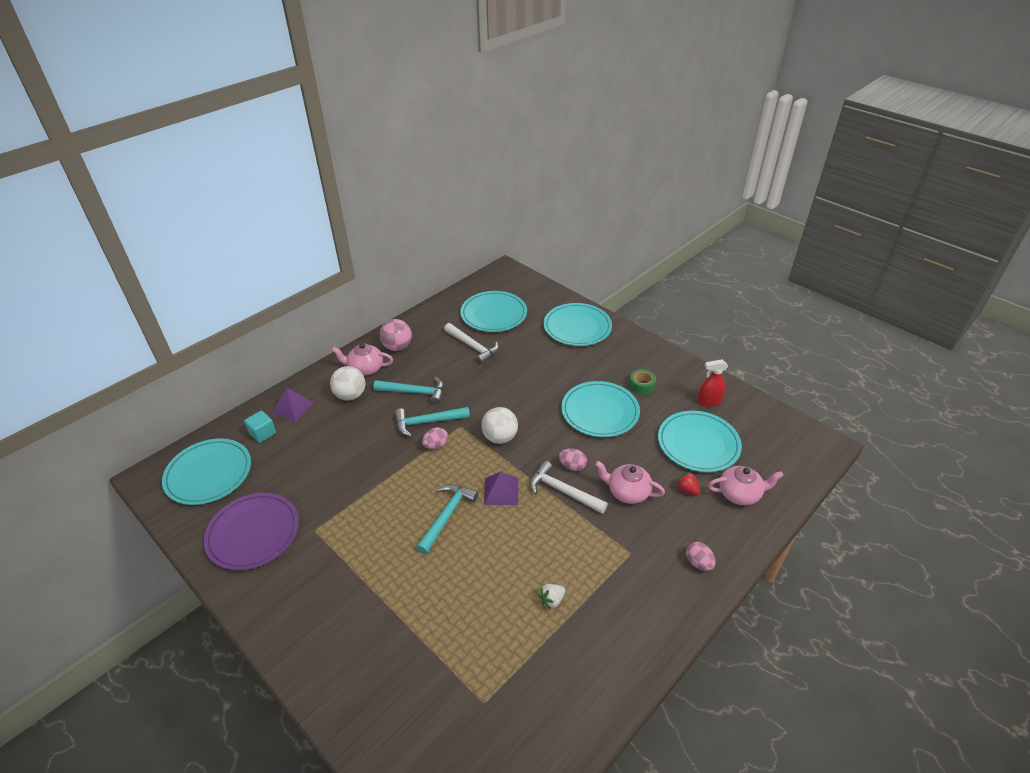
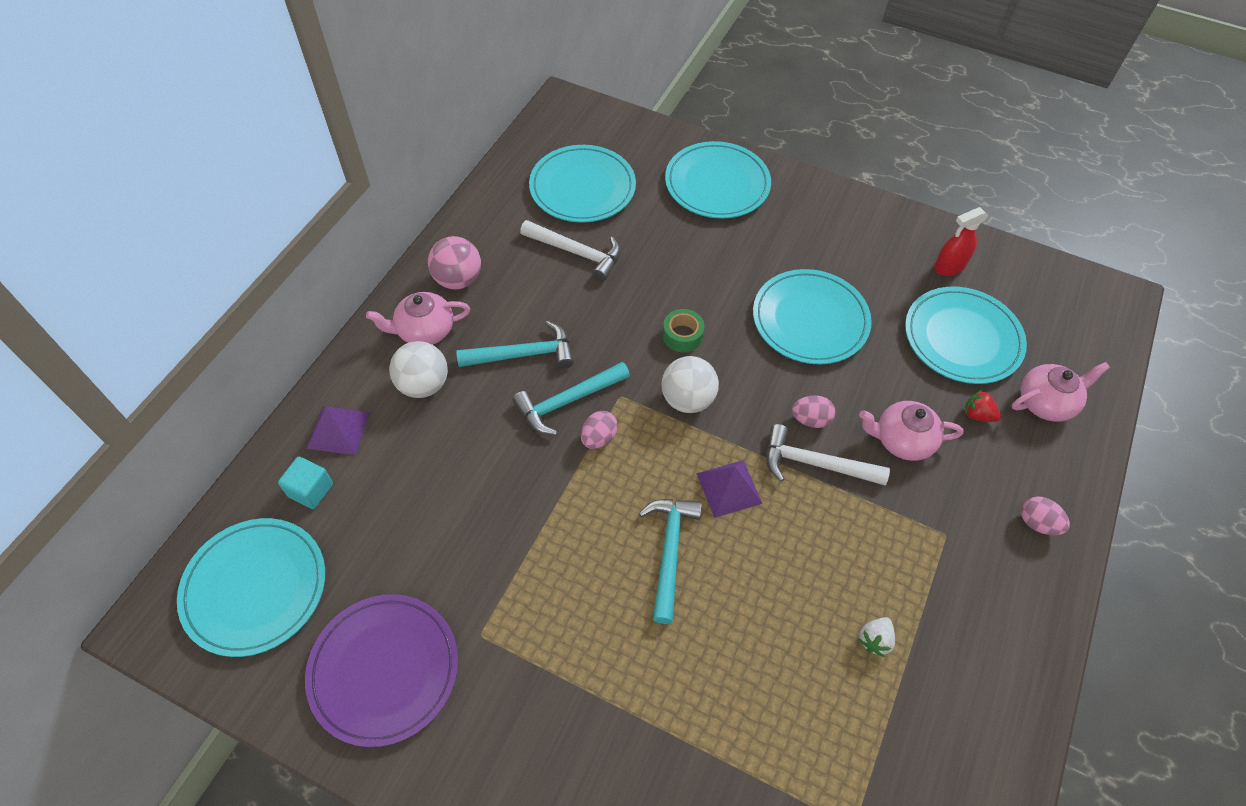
camera: 20 degrees left, 15 degrees up
green tape [629,369,656,395] -> green tape moved to [663,309,705,352]

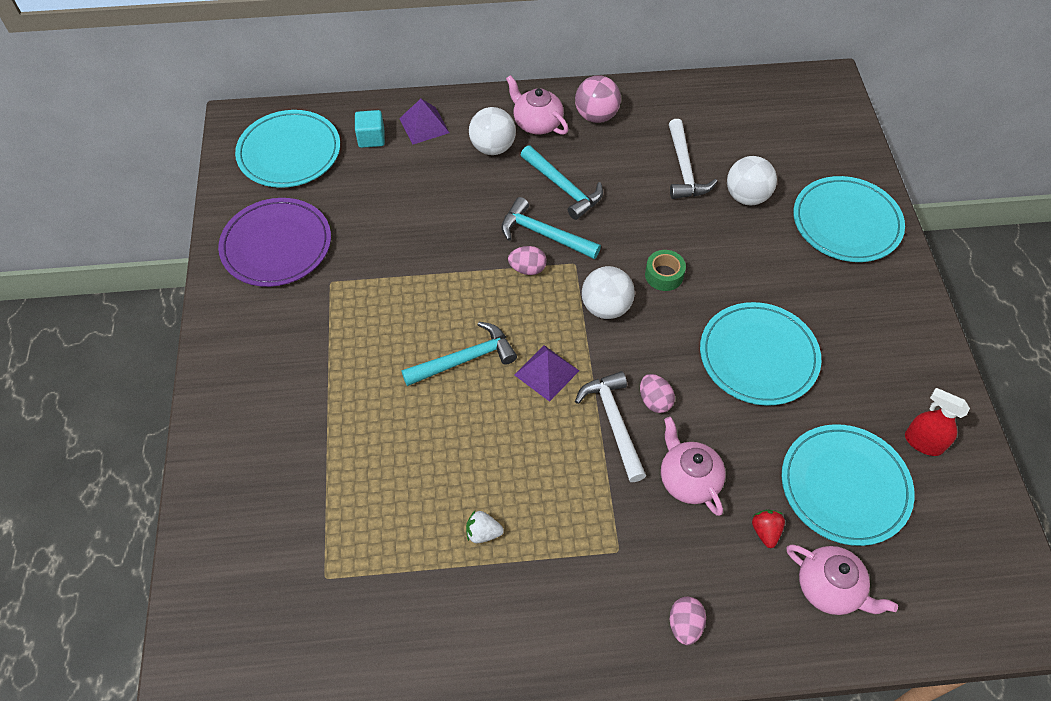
camera: 60 degrees right, 0 degrees up
turquoise plate [529,145,636,223] -> none
none -> white ball [727,156,777,205]

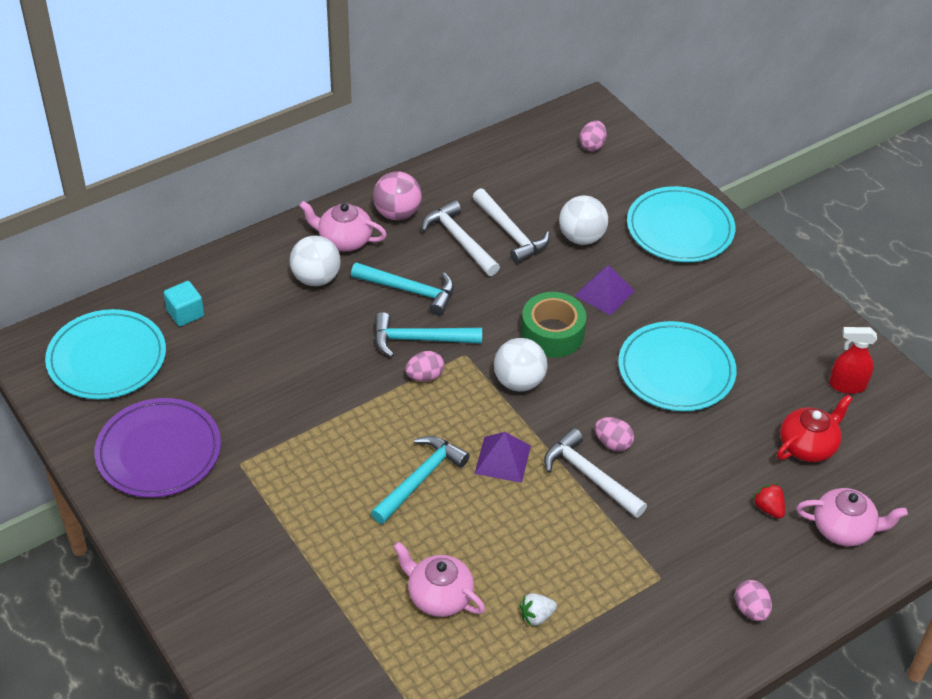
camera: 30 degrees left, 10 degrees down
purple pyramid [399,99,449,144] -> purple pyramid moved to [575,265,635,316]
green tape [645,250,686,291] -> green tape [521,292,586,358], size x1.61
pink teapot [661,417,726,516] -> pink teapot moved to [393,542,485,617]
turquoise plate [782,424,915,546] -> red teapot [777,394,853,462]
none -> white hammer [422,200,500,276]
none -> pink egg [579,121,607,151]

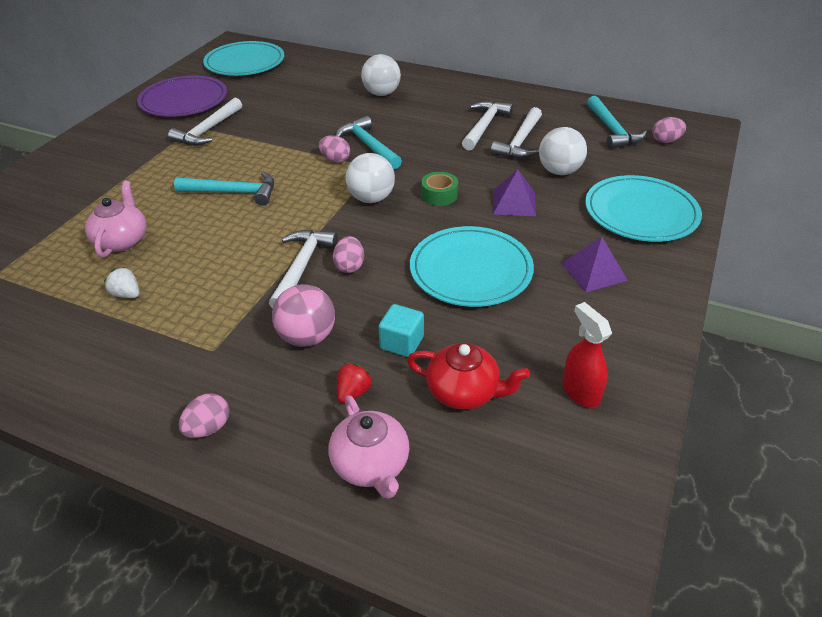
camera: 60 degrees right, 5 degrees down
turquoise cube [164,281,204,327] -> turquoise cube moved to [378,304,424,357]
pink teapot [299,201,387,251] -> none
turquoise hammer [351,262,454,316] -> turquoise hammer moved to [587,96,647,149]
pink ball [373,171,422,220] -> pink ball moved to [272,284,335,347]
purple pyramid [474,432,531,483] -> purple pyramid moved to [561,237,628,292]
green tape [521,292,586,358] -> green tape [421,172,458,206], size x0.62
none -> white hammer [168,98,242,146]

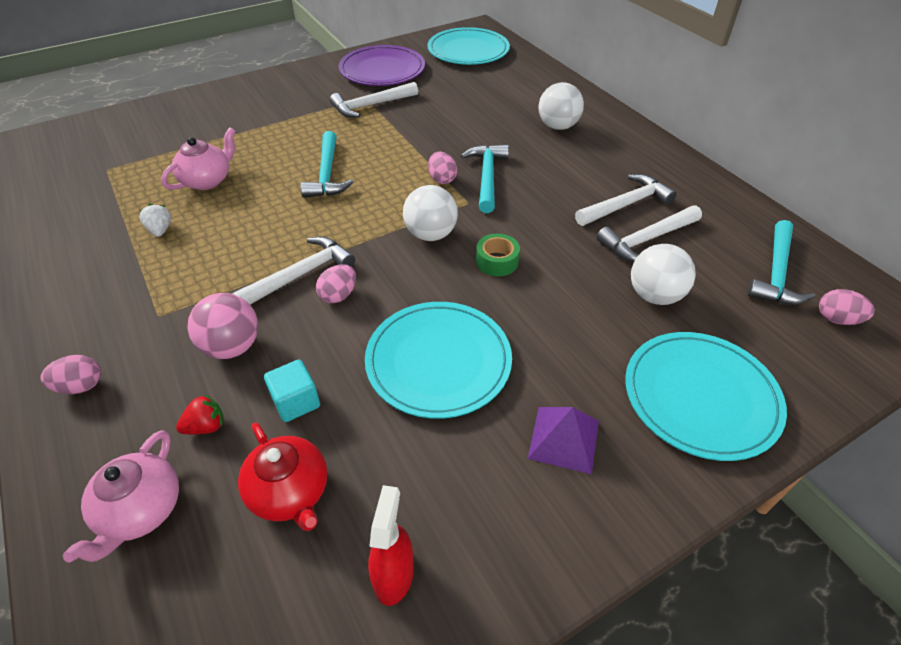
camera: 35 degrees right, 5 degrees up
turquoise hammer [174,172,274,206] -> turquoise hammer turned 45 degrees clockwise [301,131,353,198]
purple pyramid [493,169,536,216] -> none

